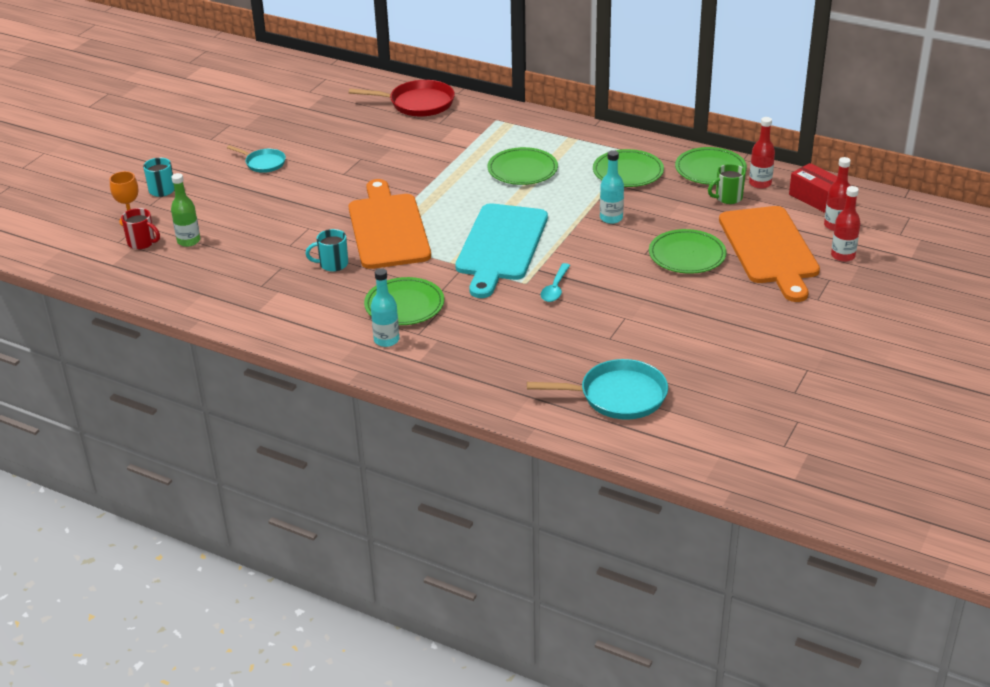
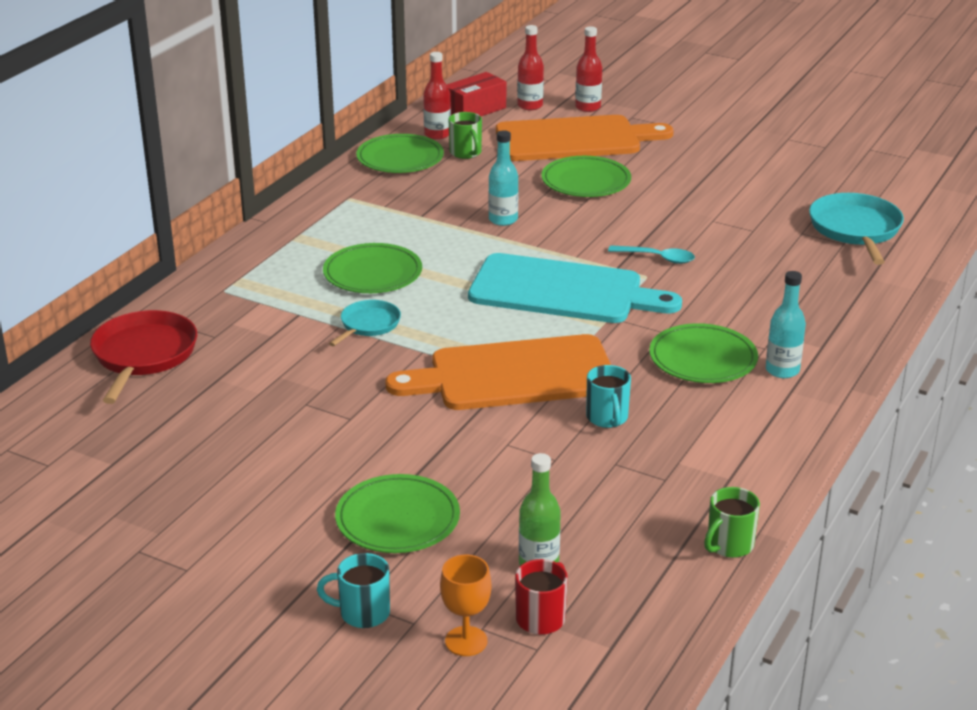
camera: 90 degrees left, 5 degrees down
turquoise pan [227,145,286,173] -> turquoise pan moved to [329,300,401,346]
green plate [593,149,664,187] -> green plate moved to [335,474,460,553]
none -> green mug [704,487,760,558]

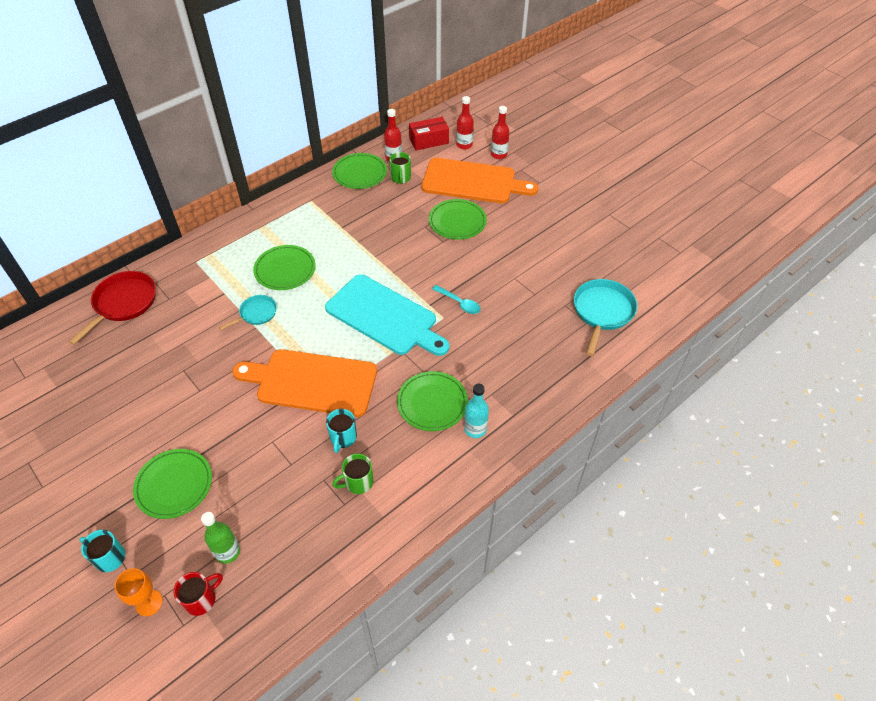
camera: 20 degrees right, 20 degrees up
turquoise bottle [488,130,518,226] -> none
green mug [704,487,760,558] -> green mug moved to [332,453,373,494]

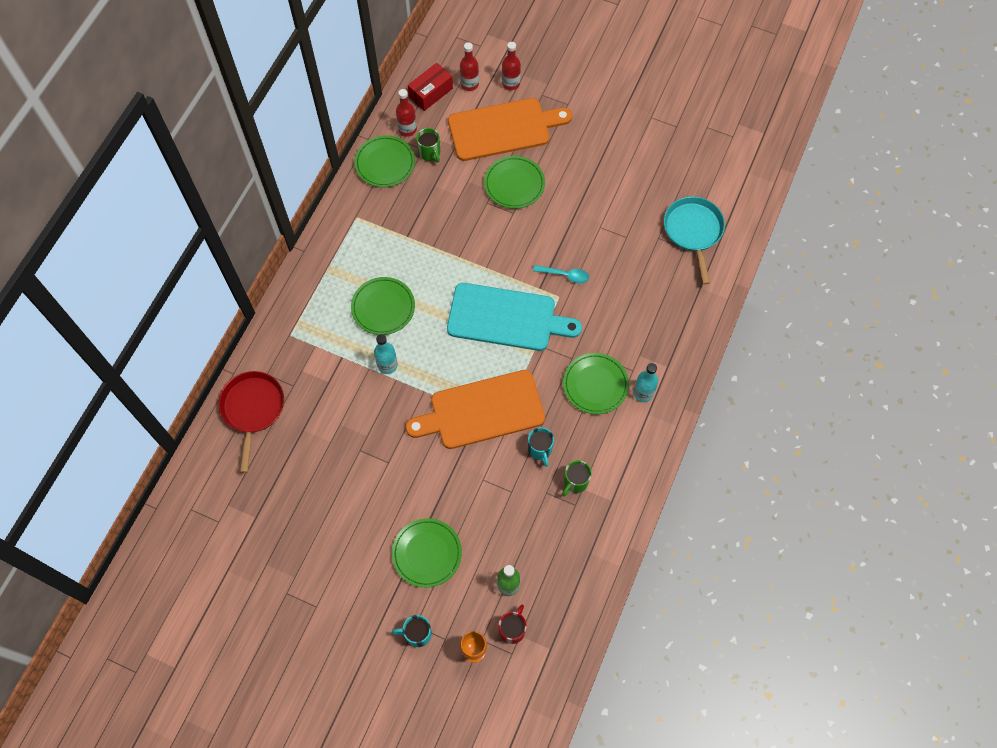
camera: 25 degrees left, 15 degrees up
turquoise pan [219,295,277,330] -> turquoise bottle [374,334,398,374]

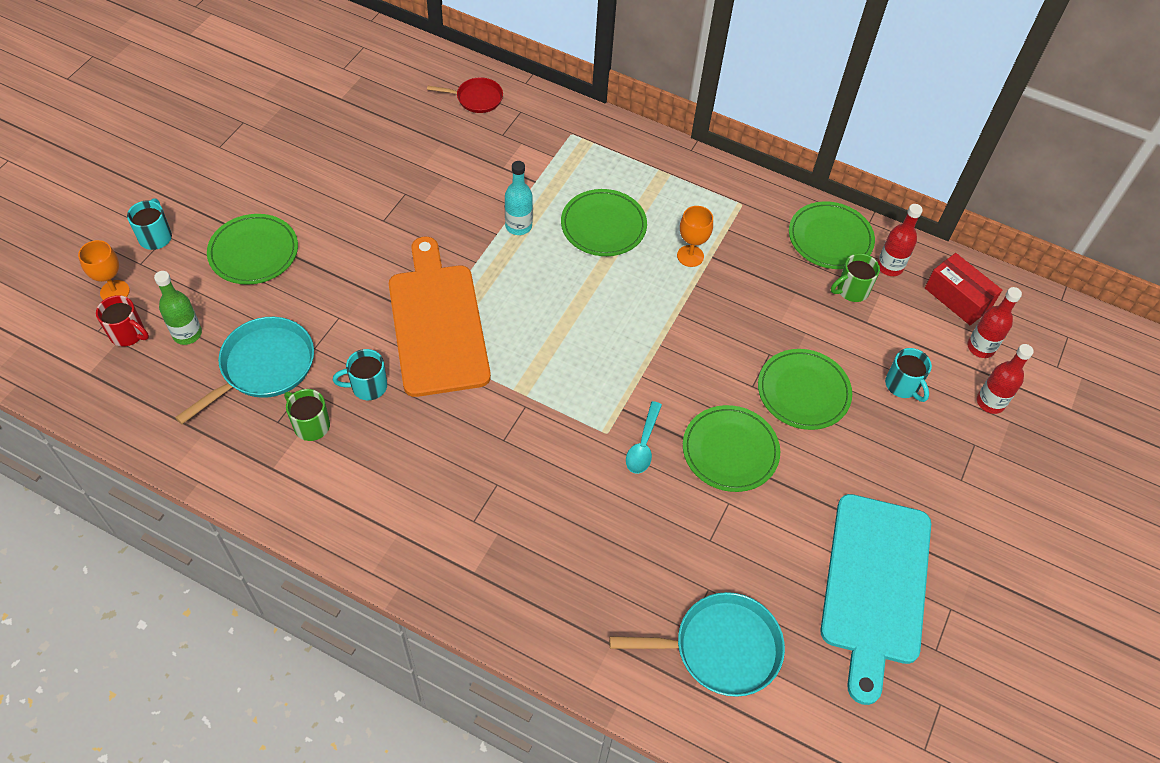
camera: 90 degrees right, 10 degrees down
red pan [219,371,284,473] -> red pan [427,77,503,113], size x0.59
turquoise cutting board [447,283,582,351] -> turquoise cutting board moved to [820,494,931,705]
orange cutting board [448,98,572,161] -> turquoise mug [885,348,932,402]
green plate [563,353,629,414] -> green plate moved to [683,405,780,492]
turquoise bottle [633,363,658,402] -> none
none -> turquoise pan [175,317,314,424]
none -> orange goblet [677,206,713,267]

